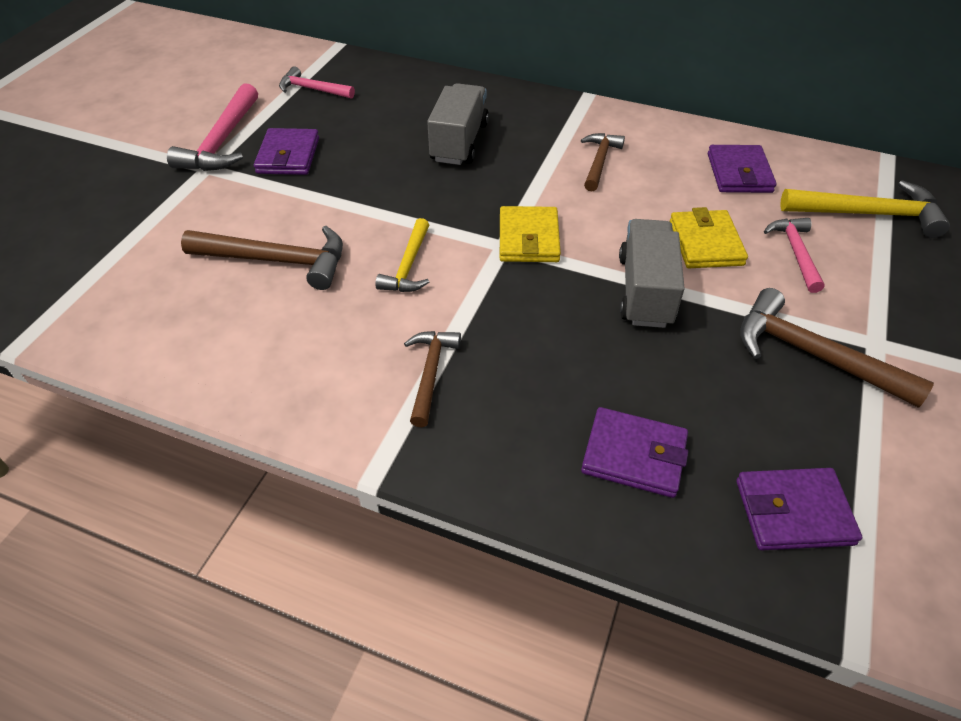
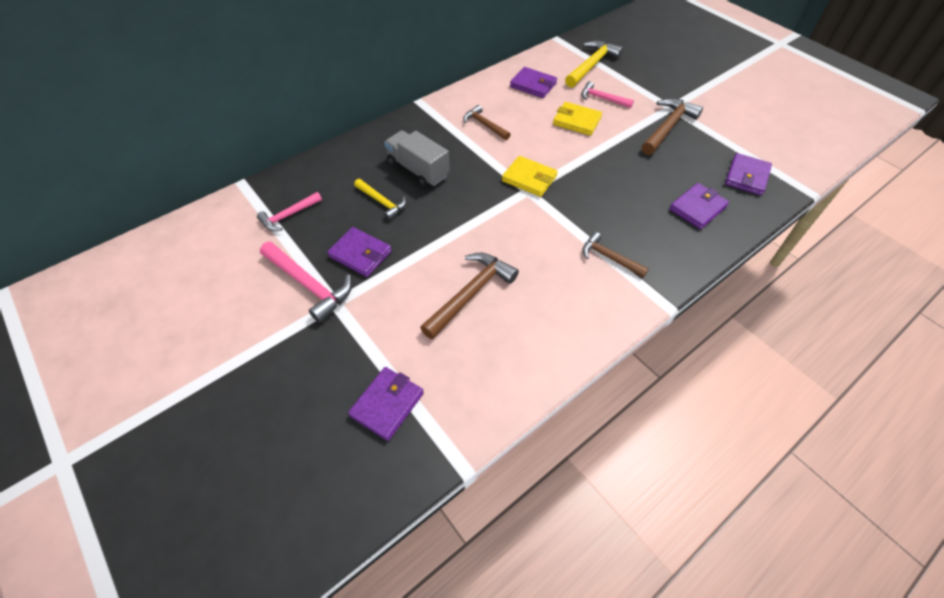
camera: 60 degrees left, 5 degrees up
yellow hammer [375,218,429,292] -> yellow hammer moved to [354,179,406,221]
grey truck [619,219,685,328] -> none
brown hammer [740,288,934,408] -> brown hammer turned 150 degrees clockwise [642,98,703,155]
none -> purple wallet [348,367,424,441]

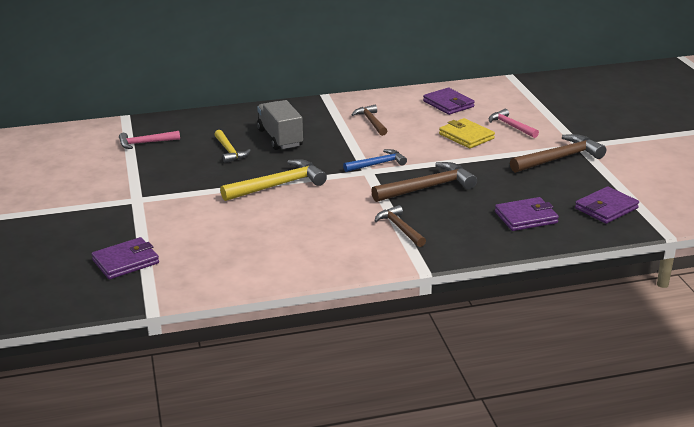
camera: 25 degrees right, 25 degrees down
pink hammer [260,241,352,323] -> none
purple wallet [327,227,392,277] -> none
brown hammer [420,253,519,339] -> brown hammer moved to [371,162,477,202]
yellow wallet [502,156,558,197] -> blue hammer [343,149,407,172]
yellow hammer [565,40,623,88] -> yellow hammer moved to [220,159,327,201]

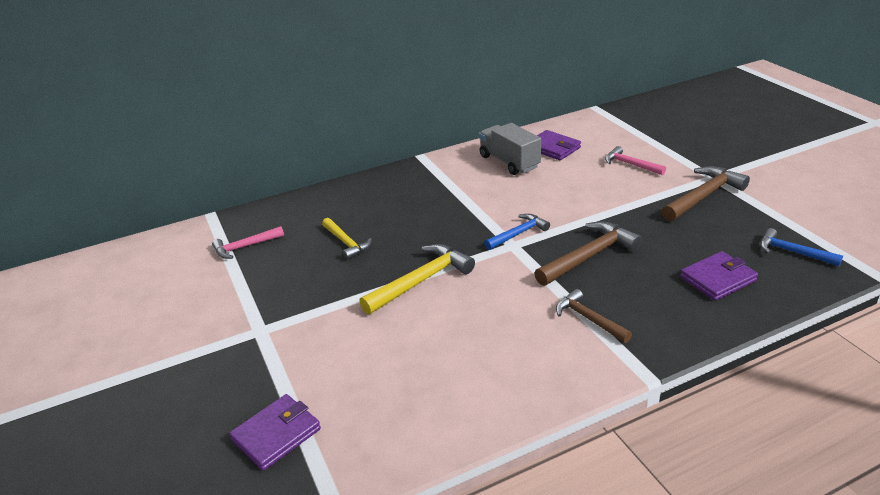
camera: 10 degrees left, 5 degrees up
grey truck [257,100,303,150] -> grey truck moved to [479,123,541,175]
brown hammer [352,105,387,136] -> none
yellow wallet [439,118,495,148] -> none
purple wallet [575,186,639,224] -> blue hammer [760,228,843,266]

